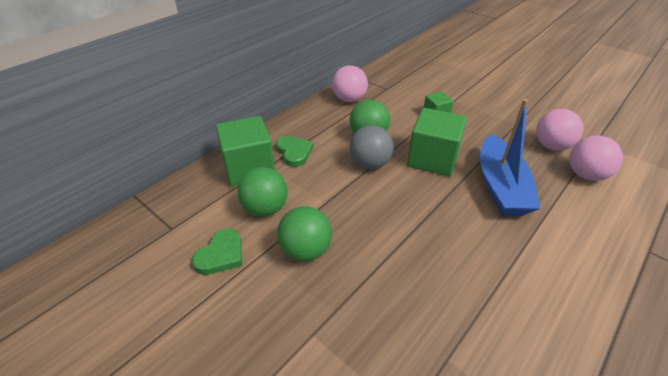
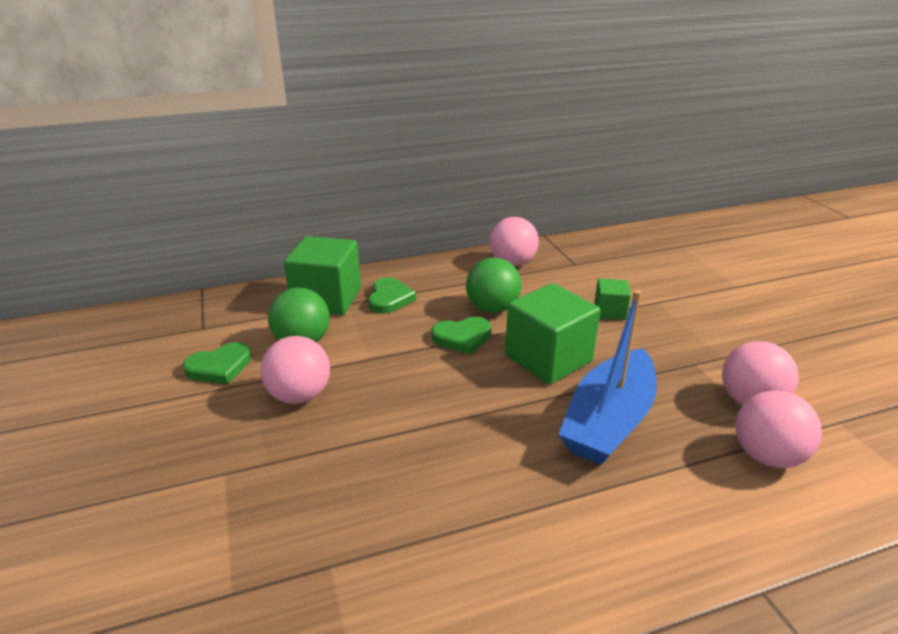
camera: 30 degrees right, 10 degrees down
green ball [277,206,332,262] -> pink ball [260,336,330,404]
grey ball [350,125,394,169] -> green heart [432,317,491,354]

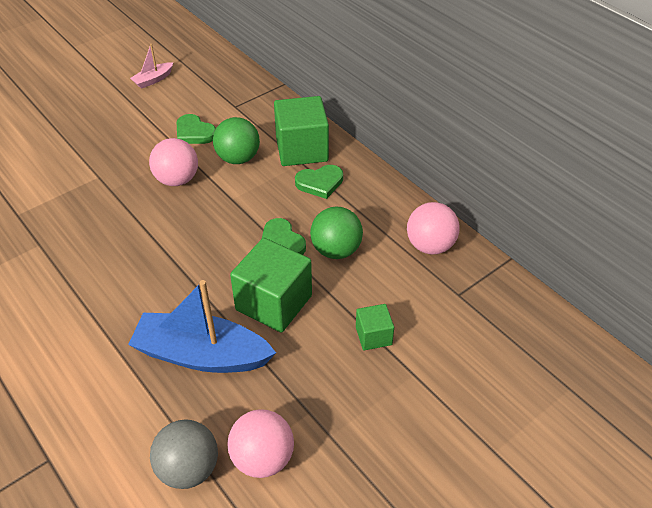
camera: 70 degrees right, 15 degrees up
pink ball [735,391,822,468] -> grey ball [150,419,218,489]
none -> pink boat [130,44,173,89]

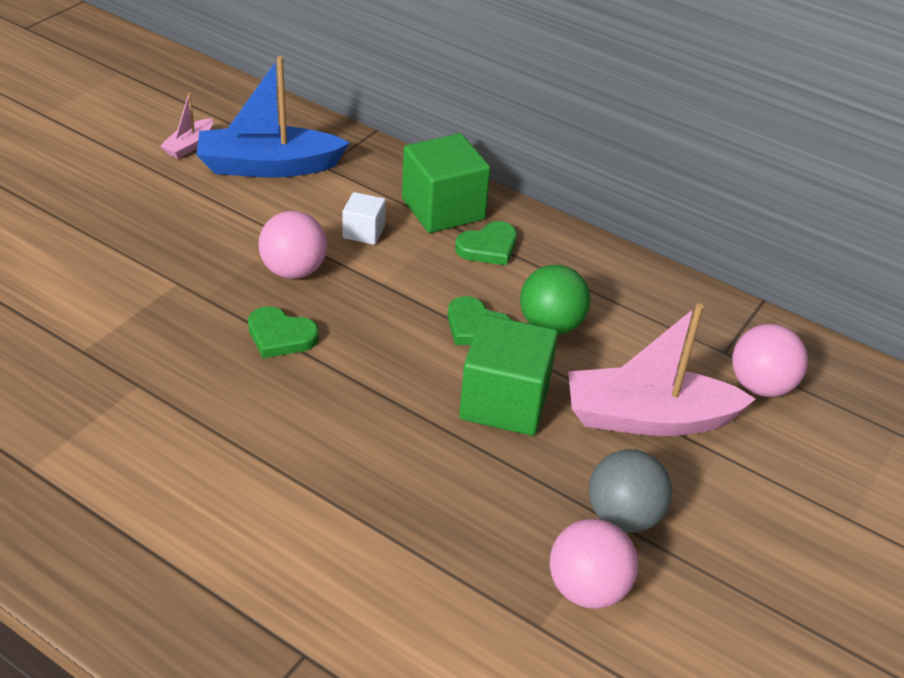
camera: 20 degrees left, 5 degrees down
blue boat [128,280,276,373] -> blue boat moved to [196,56,349,178]
grey ball [150,419,218,489] -> grey ball moved to [588,449,672,533]
green heart [176,114,216,144] -> green heart moved to [248,306,319,358]
green ball [213,117,260,164] -> white cube [342,192,386,245]
green cube [356,304,394,350] -> pink boat [568,304,756,436]
pink ball [407,202,460,255] -> pink ball moved to [732,324,808,397]

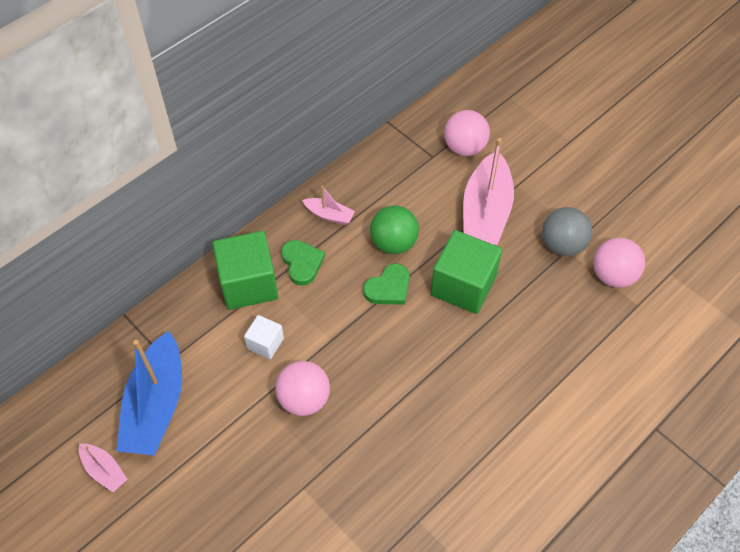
camera: 75 degrees left, 15 degrees up
green heart [248,306,319,358] -> none
none -> pink boat [302,185,355,225]

